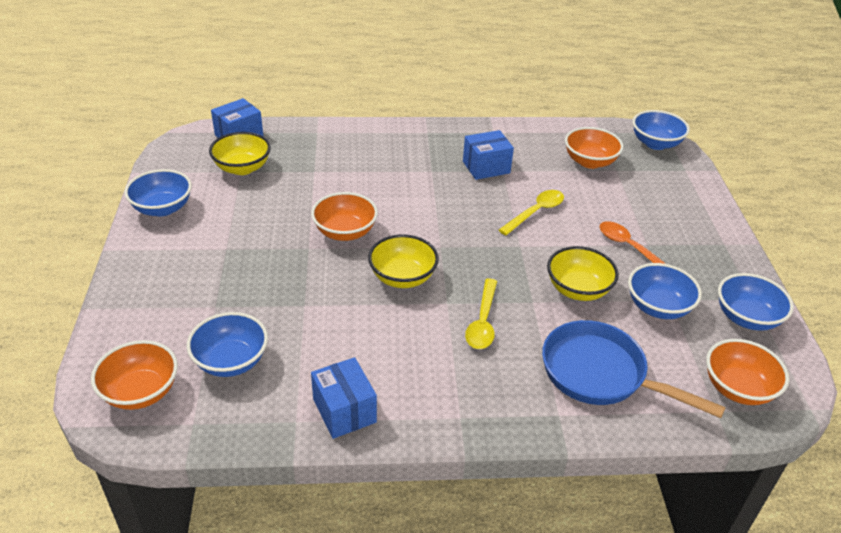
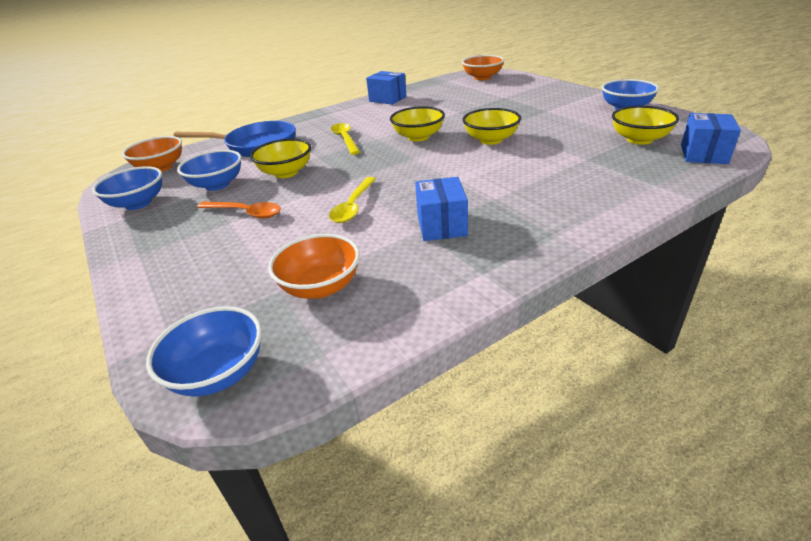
camera: 155 degrees right, 5 degrees down
blue bowl [186,312,268,377] -> none
orange bowl [311,192,378,241] -> yellow bowl [462,108,521,145]
blue box [463,130,514,180] -> blue box turned 45 degrees counterclockwise [415,177,468,241]

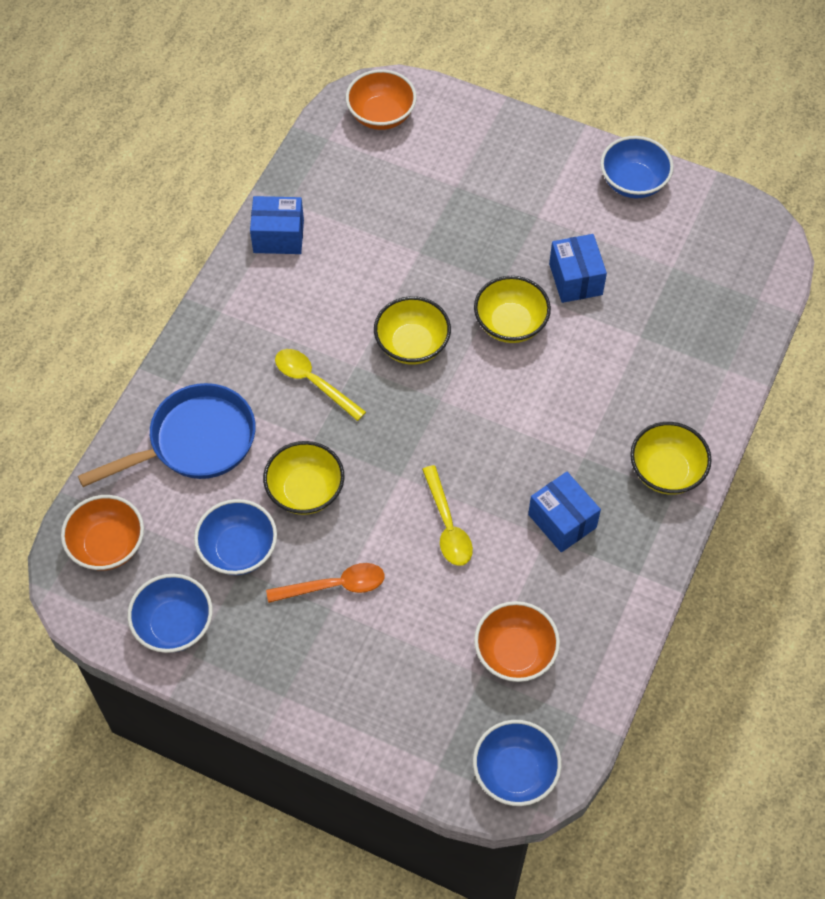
camera: 35 degrees left, 25 degrees up
yellow bowl [612,106,679,145] -> yellow bowl moved to [630,422,712,495]
blue box [681,113,741,164] -> blue box moved to [549,234,607,303]

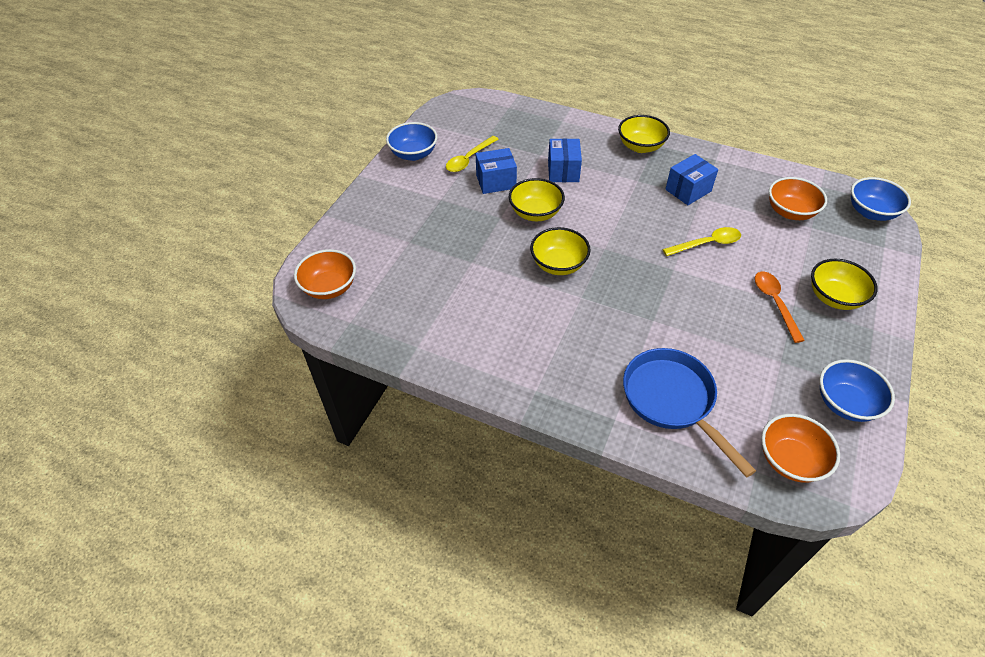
camera: 90 degrees left, 10 degrees down
blue bowl [194,499,277,575] -> none
blue box [250,196,304,254] -> blue box moved to [548,138,582,182]
yellow bowl [263,441,345,515] -> yellow bowl moved to [811,259,878,310]
yellow spoon [275,349,366,421] -> yellow spoon moved to [446,136,499,172]

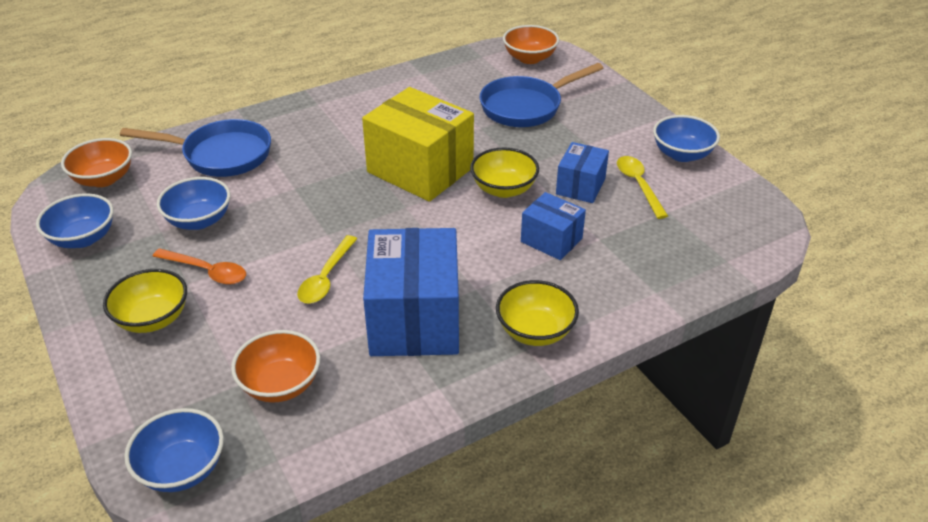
camera: 125 degrees right, 10 degrees down
yellow bowl [530,227,591,275] -> yellow box [362,87,474,202]
blue box [665,154,718,205] -> blue box [363,228,459,356], size x1.88
none -> blue bowl [157,177,230,230]
none -> blue pan [480,63,603,127]

